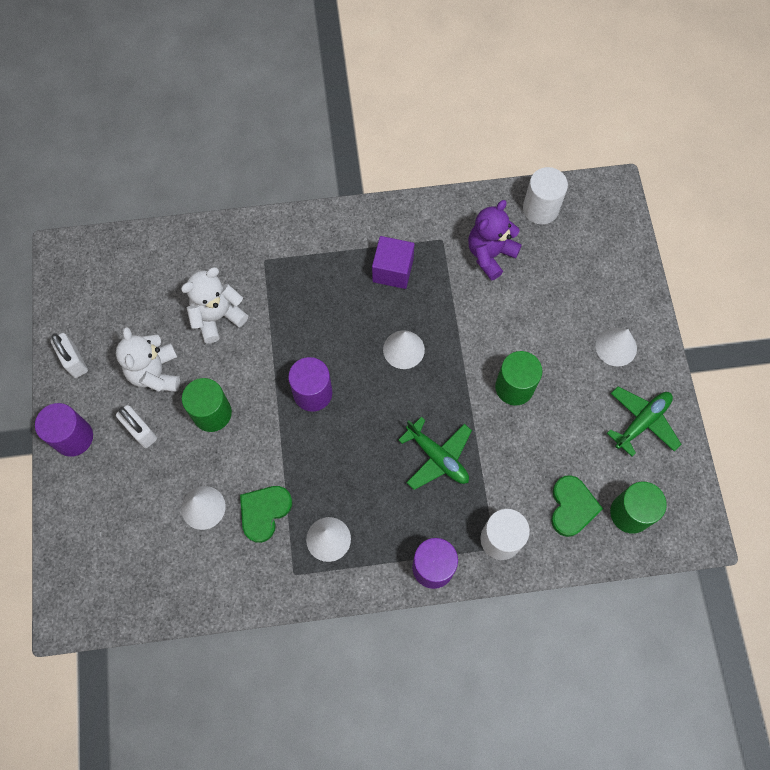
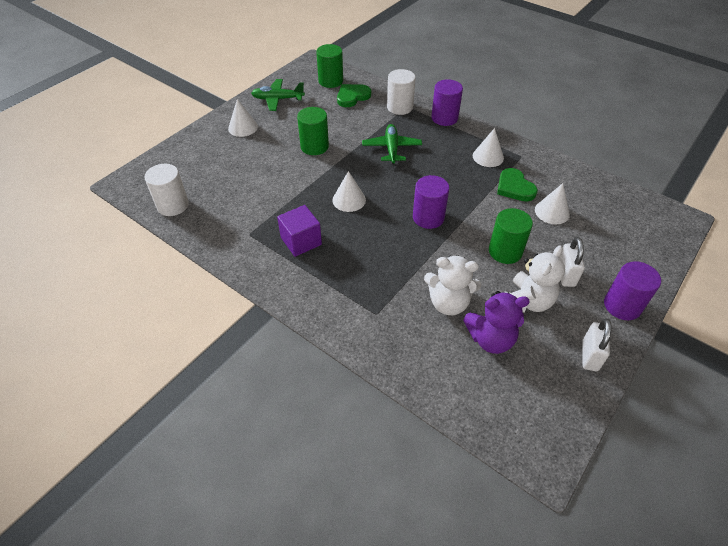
camera: 135 degrees left, 20 degrees down
green heart [240,486,292,543] -> green heart turned 75 degrees clockwise [497,168,538,201]
purple teddy bear [468,200,522,281] -> purple teddy bear moved to [463,291,530,354]

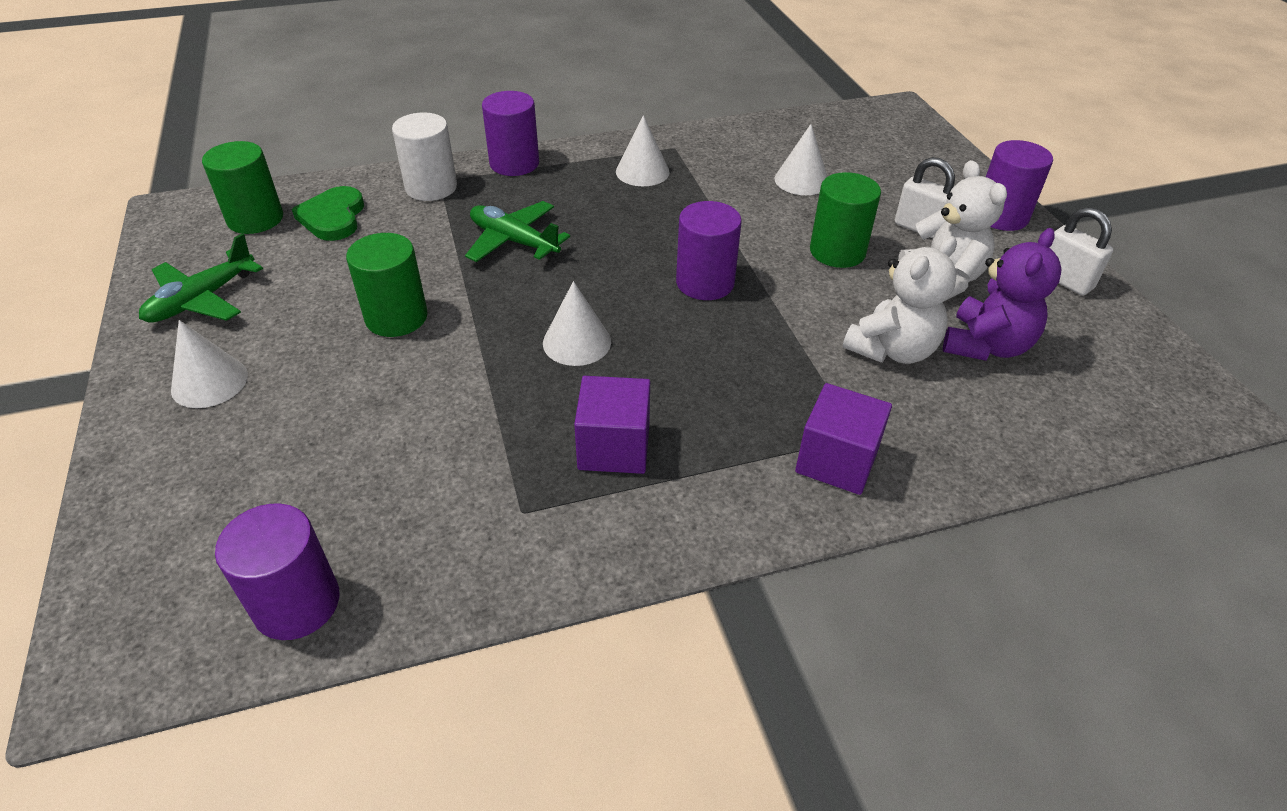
camera: 55 degrees left, 5 degrees down
white cylinder [145,164,189,216] -> purple cylinder [215,503,339,640]
green heart [497,168,538,201] -> none
none -> purple cube [795,383,892,495]

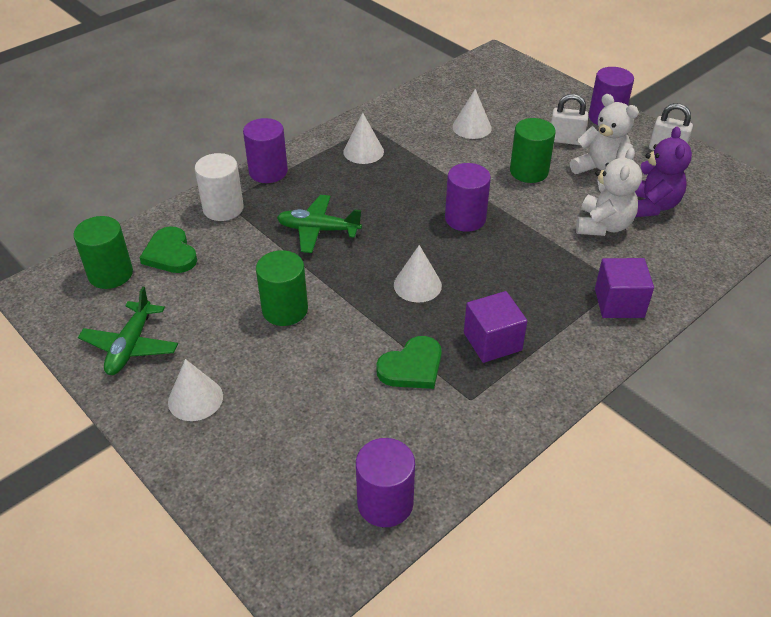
camera: 25 degrees left, 0 degrees up
none -> green heart [376,336,442,389]

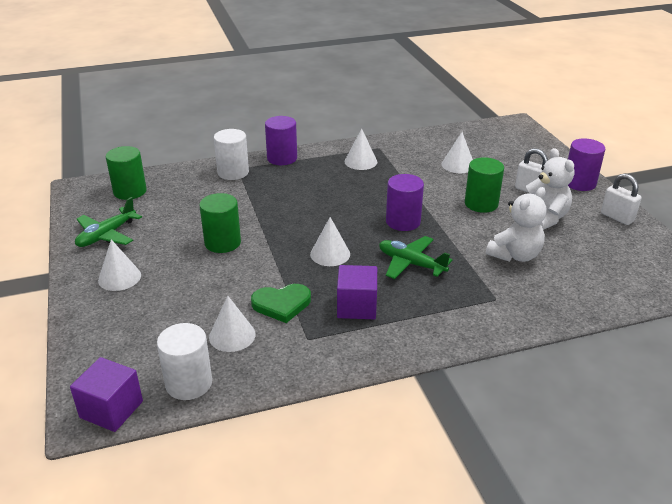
camera: 25 degrees right, 10 degrees down
green heart [139,226,197,273] -> none
green plane [277,195,362,253] -> green plane moved to [379,236,453,279]
purple cylinder [356,438,415,527] -> white cylinder [157,323,212,400]
purple cube [595,258,654,318] -> purple cube moved to [70,357,143,432]
purple teddy bear [635,127,692,217] -> none
none -> white cone [209,296,256,352]

